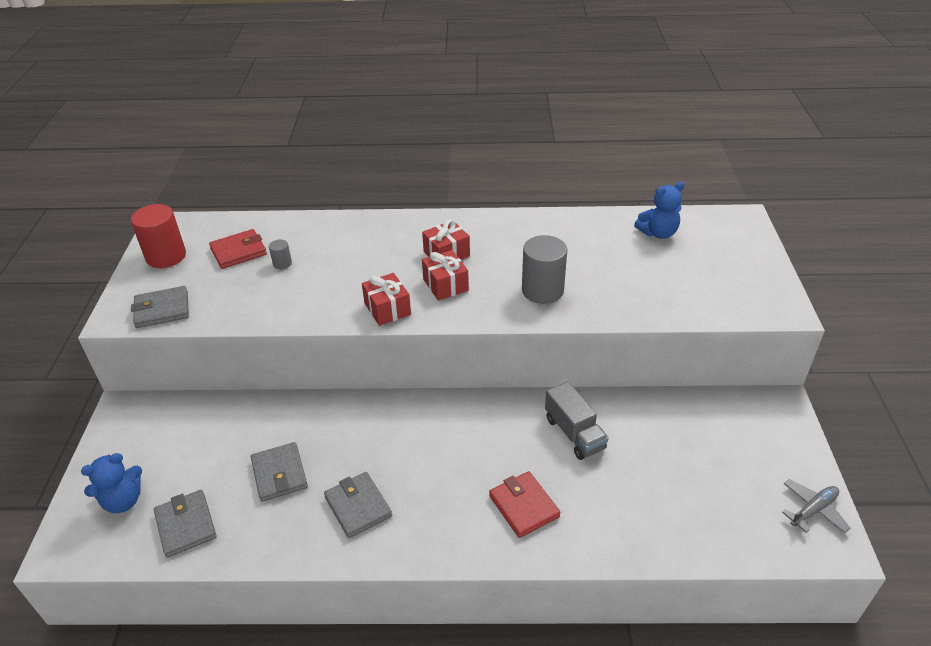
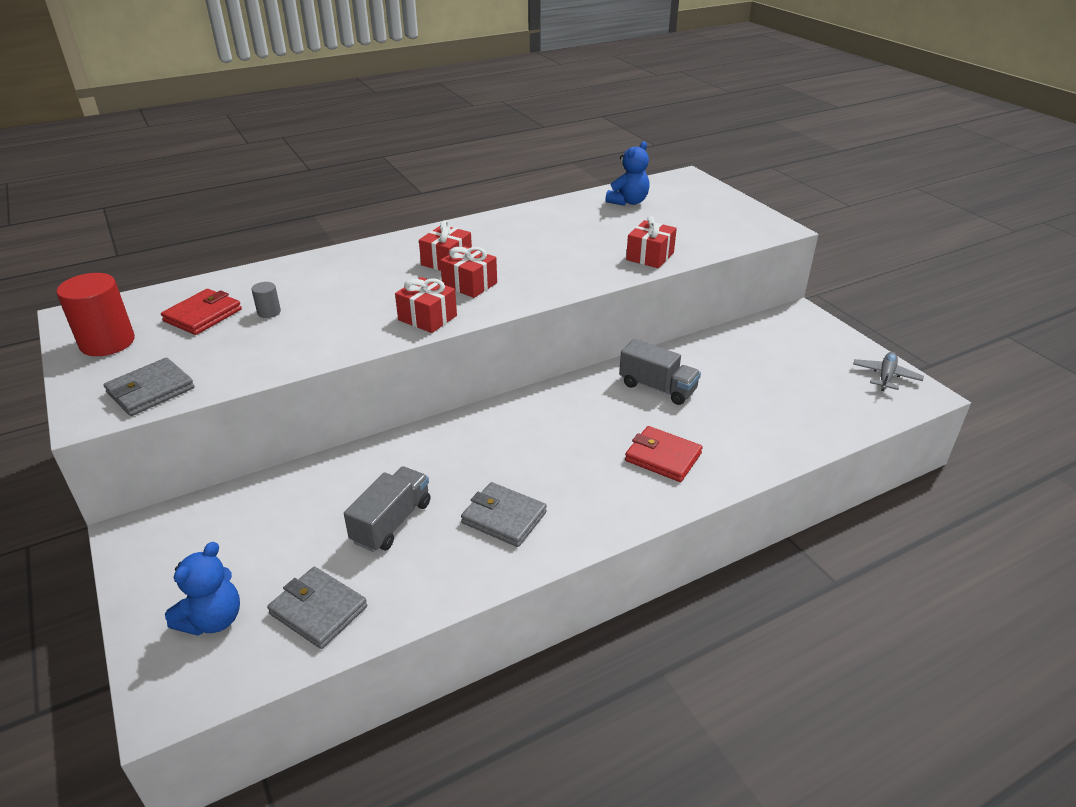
camera: 30 degrees left, 5 degrees down
grey wallet [251,442,308,502] -> grey truck [344,466,430,552]
grey cylinder [522,235,567,304] -> none
none -> red gift [626,216,677,268]

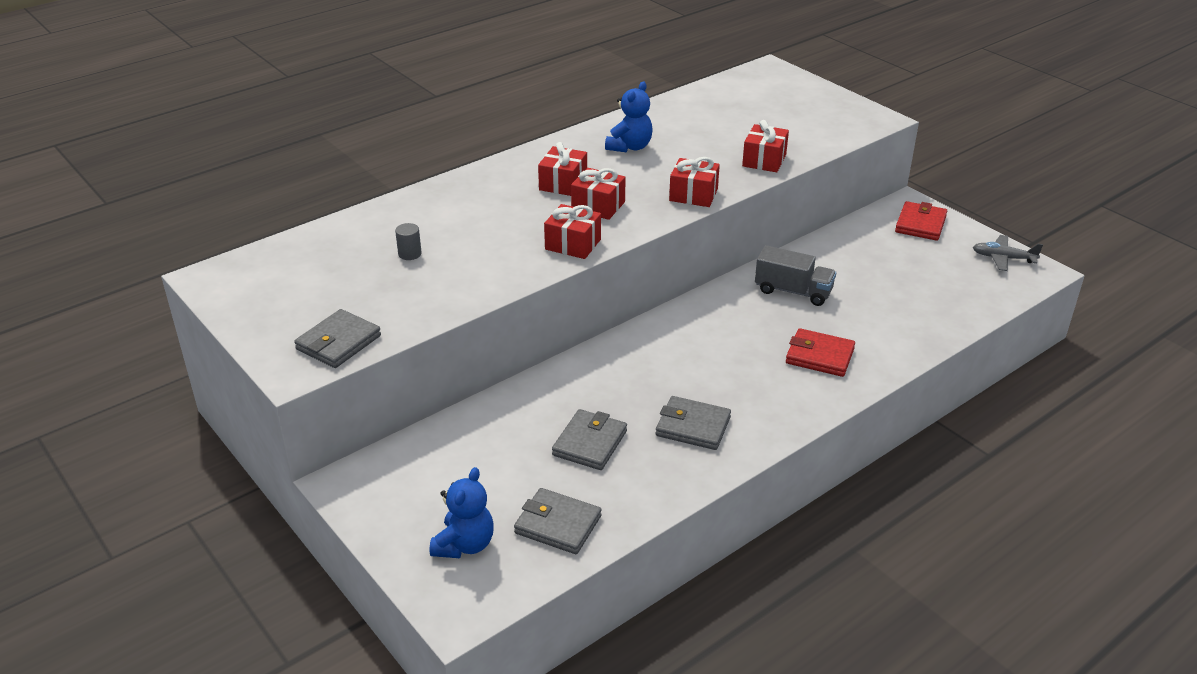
camera: 10 degrees left, 0 degrees up
red cylinder [56,273,135,356] -> none
red wallet [161,289,242,335] -> red wallet moved to [895,201,947,241]
grey truck [344,466,430,552] -> grey wallet [552,409,627,470]
blue teddy bear [605,141,650,206] -> blue teddy bear moved to [605,81,652,153]
grey plane [853,352,924,391] -> grey plane turned 90 degrees counterclockwise [973,235,1043,271]
none -> red gift [669,157,720,207]

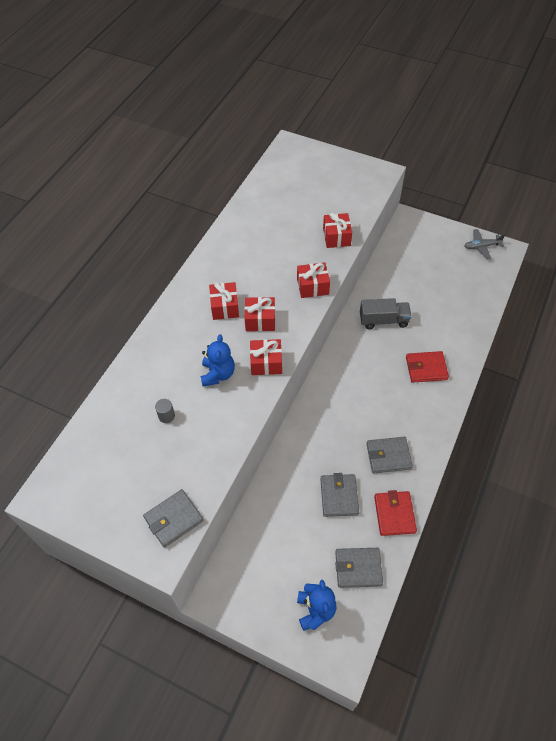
camera: 25 degrees left, 20 degrees up
grey wallet [294,309,381,368] -> grey wallet turned 45 degrees clockwise [143,489,203,548]
blue teddy bear [605,81,652,153] -> blue teddy bear moved to [201,334,235,387]
red wallet [895,201,947,241] -> red wallet moved to [374,490,417,536]

